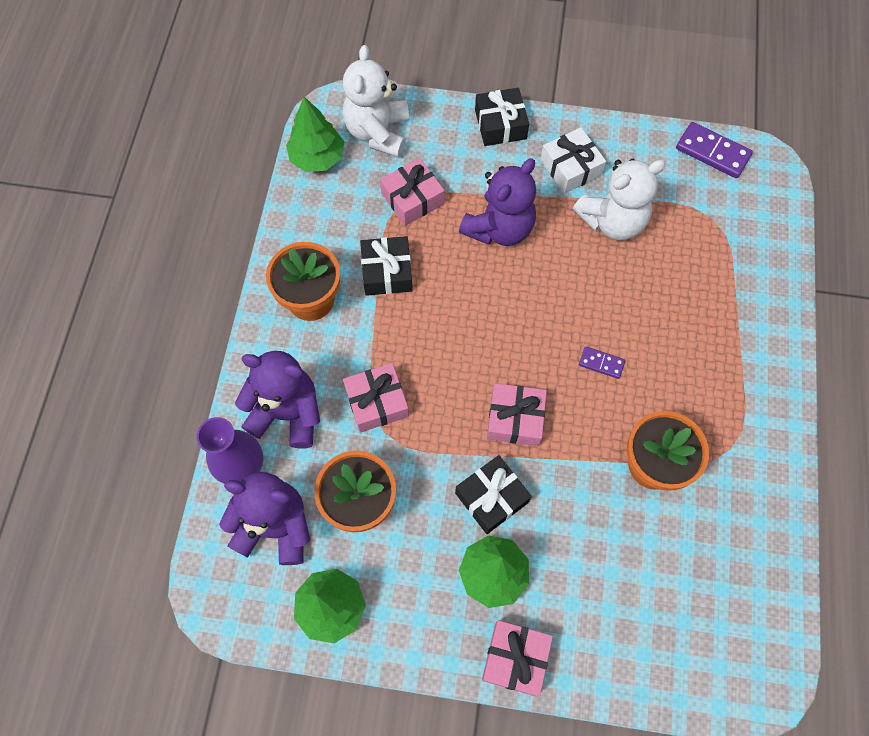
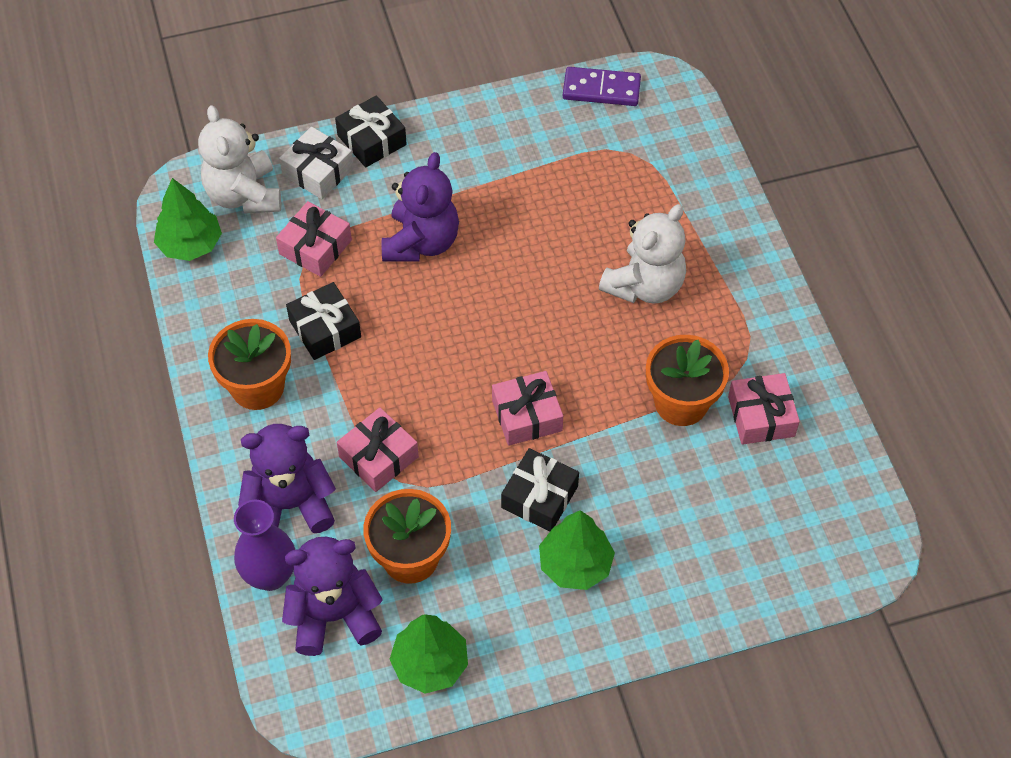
camera: 25 degrees left, 10 degrees down
pink gift [482,620,553,697] -> pink gift moved to [728,373,800,445]
white gift [540,127,606,194] -> white gift moved to [279,127,354,199]
white teddy bear [573,159,666,240] -> white teddy bear moved to [599,204,686,304]
purple domino [579,346,625,379] -> none

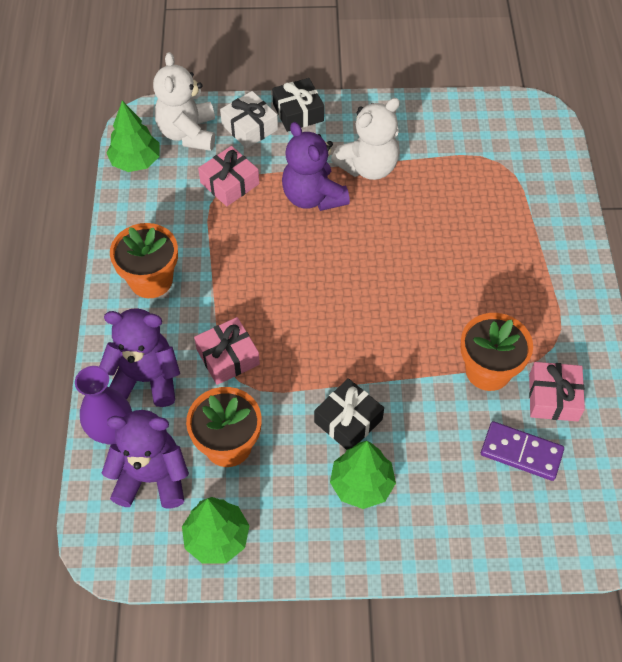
camera: 15 degrees right, 0 degrees up
black gift [286,282,361,360] -> none
purple teddy bear [382,152,459,262] -> purple teddy bear turned 120 degrees clockwise [282,122,350,211]
pink gift [492,371,563,446] -> none
purple domino [563,67,641,106] -> purple domino moved to [481,421,564,481]
white teddy bear [599,204,686,304] -> white teddy bear moved to [331,98,400,180]

